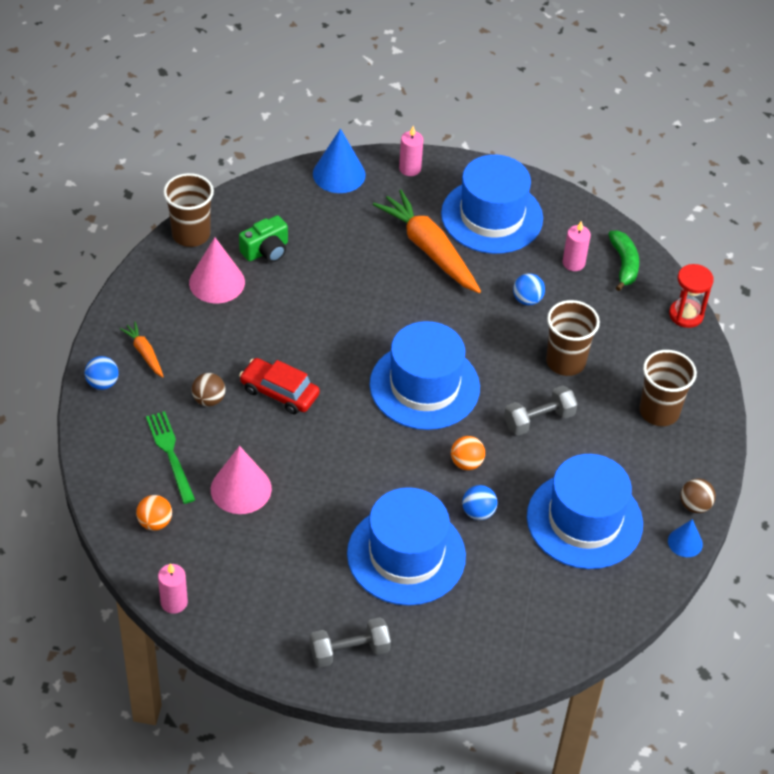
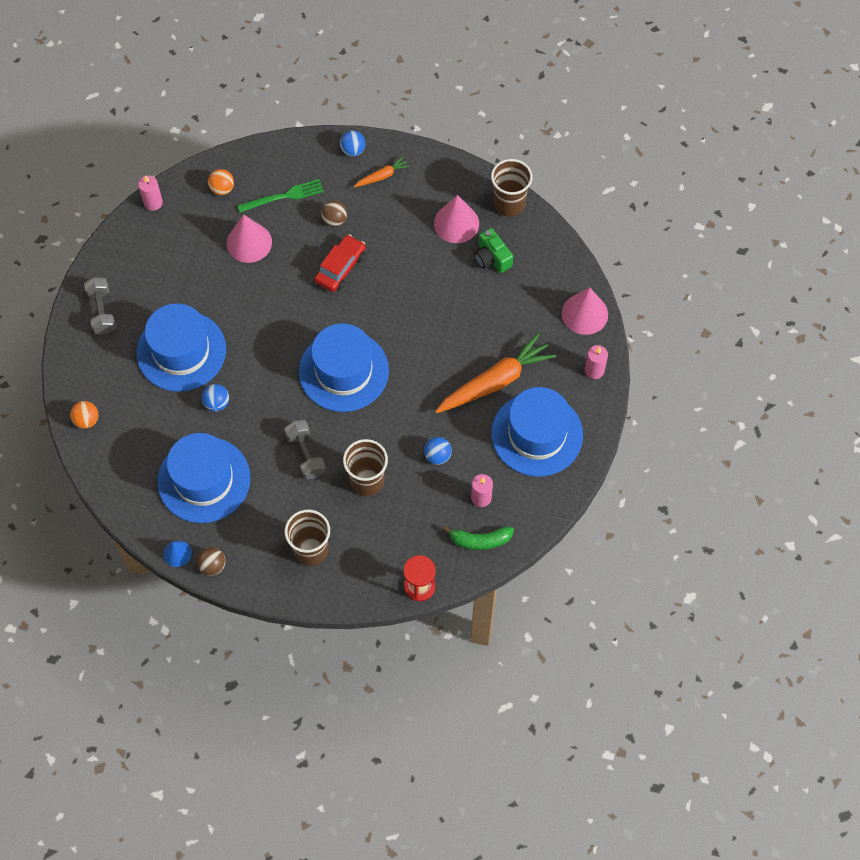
camera: 95 degrees right, 15 degrees up
blue cone [313,128,366,193] -> pink cone [562,287,608,335]
orange ball [451,436,485,470] -> orange ball moved to [70,401,98,429]

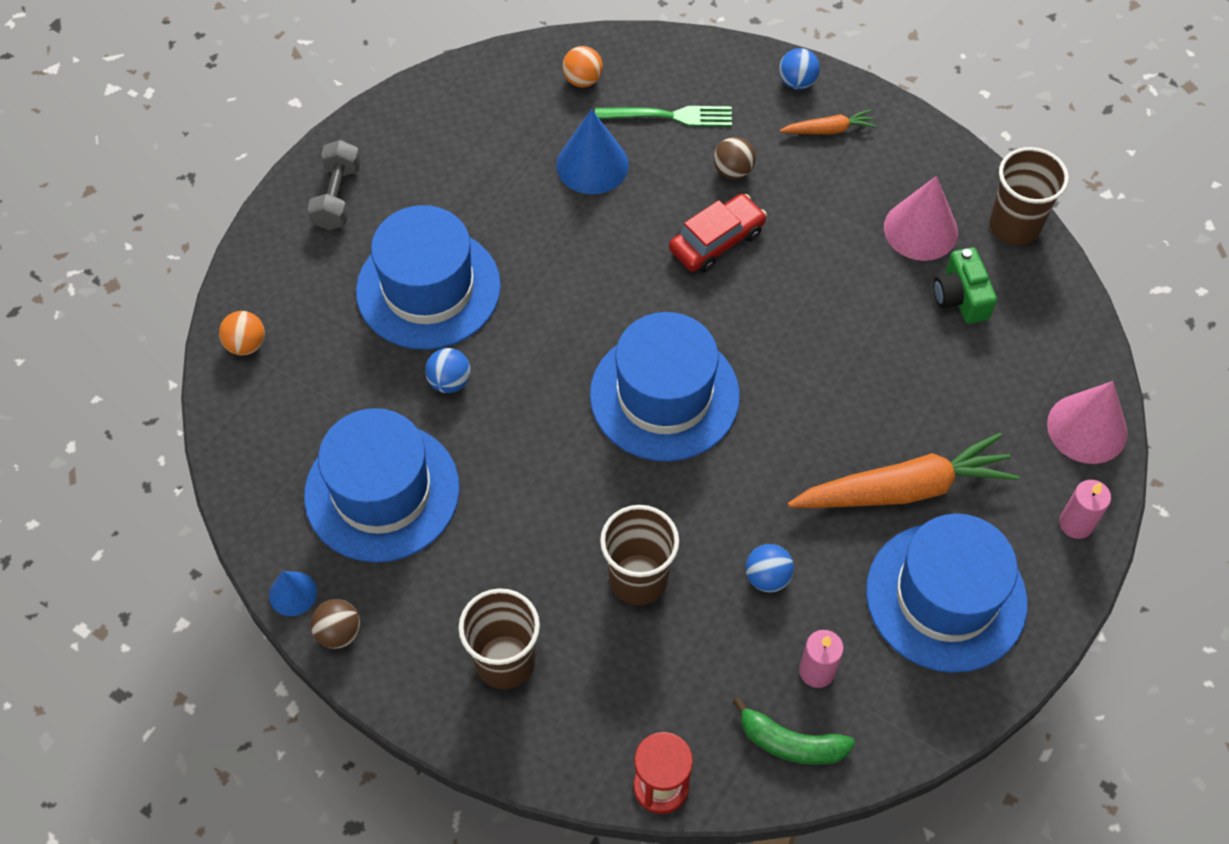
camera: 20 degrees right, 5 degrees down
pink candle [138,175,163,211] -> none
pink cone [227,215,272,263] -> blue cone [556,109,629,194]
grey dumbbell [284,420,326,479] -> none

